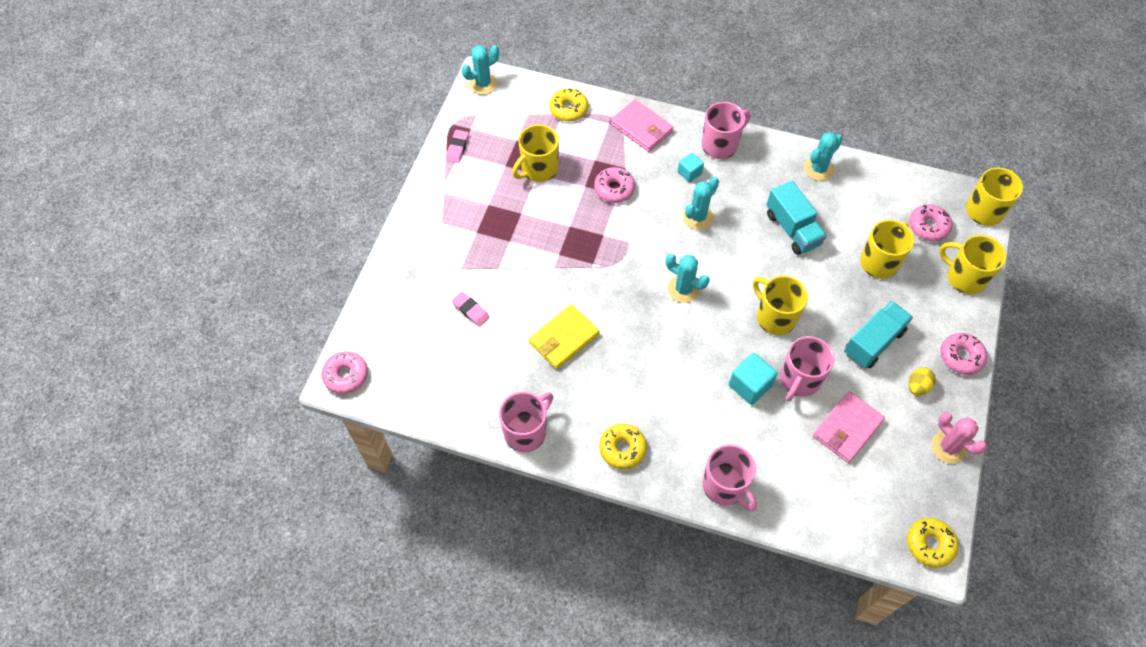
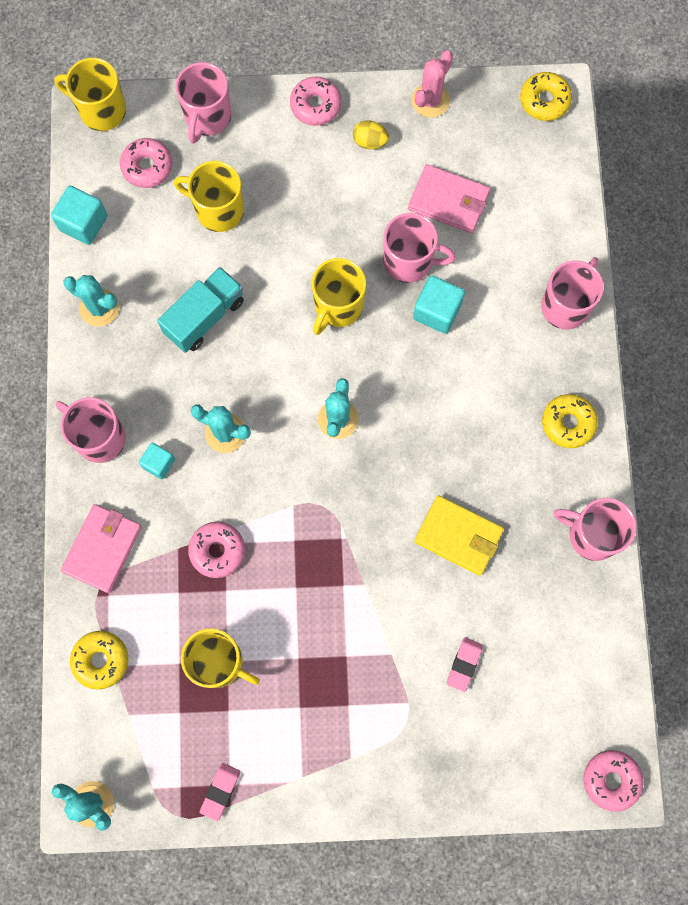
camera: 110 degrees left, 15 degrees up
pink eraser [446,130,469,163] -> pink eraser turned 60 degrees counterclockwise [200,763,240,821]
turquoise truck [844,301,913,369] -> none
yellow mug [939,235,1006,294] -> pink mug [176,62,231,144]
none -> turquoise cube [51,186,107,245]

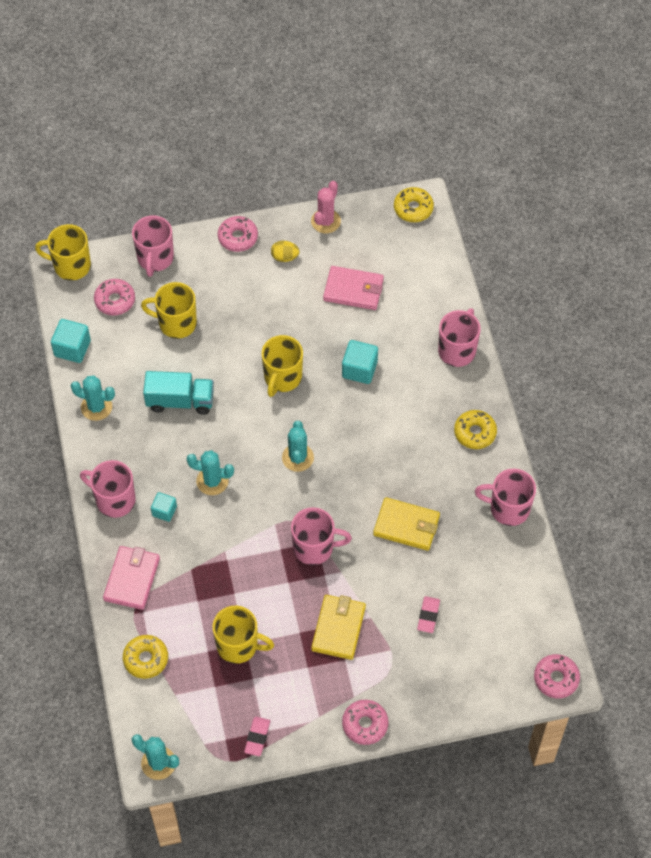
camera: 10 degrees left, 15 degrees down
turquoise truck [157,267,244,353] -> turquoise truck turned 60 degrees clockwise [143,371,214,415]
pink donut [188,522,245,578] -> pink donut moved to [342,700,389,745]
pink mug [384,213,456,283] -> pink mug moved to [291,507,352,565]
none -> yellow wallet [311,595,366,660]

